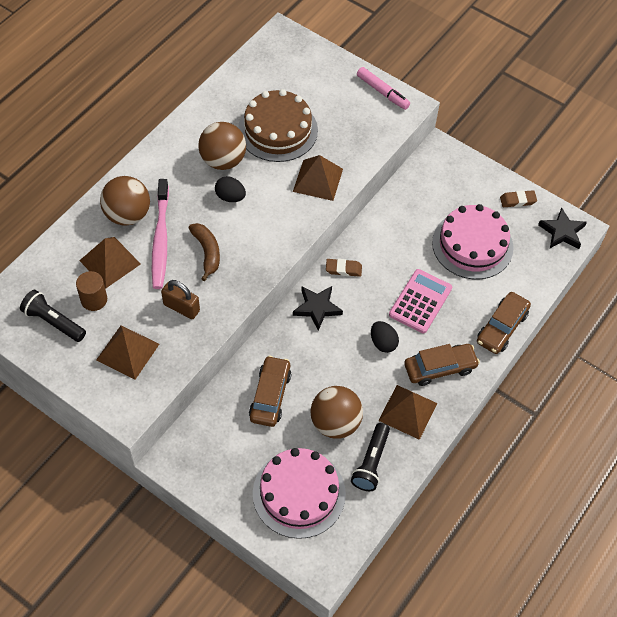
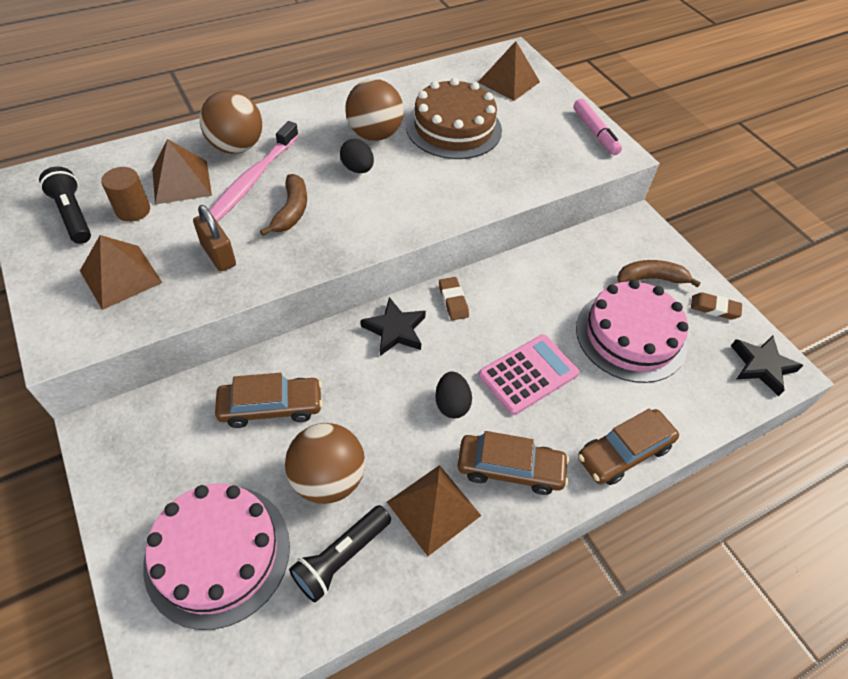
camera: 25 degrees right, 5 degrees down
brown car [249,356,291,427] -> brown car turned 45 degrees clockwise [215,373,323,428]
brown pyramid [293,155,343,201] -> brown pyramid moved to [478,41,540,101]
brown eraser [326,259,362,277] -> brown eraser turned 45 degrees clockwise [439,277,469,320]
none -> brown banana [617,260,701,288]

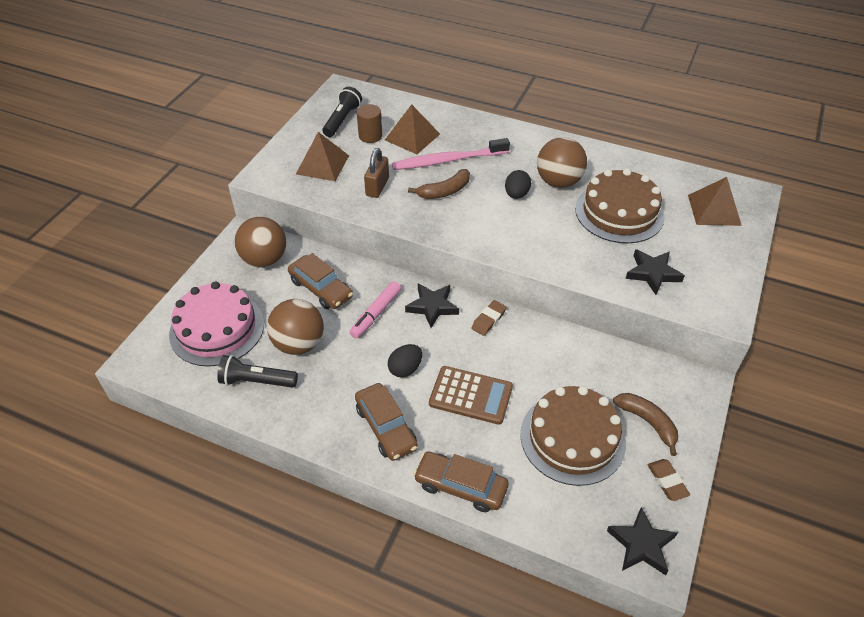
camera: 55 degrees right, 5 degrees down
brown ball [200,90,262,154] -> brown ball moved to [234,217,286,267]
brown pyramid [387,465,481,556] -> none
pink calculator [479,334,579,415] -> brown calculator [429,366,513,425]
pink marker [573,99,622,155] -> pink marker moved to [349,281,401,338]
pink cake [576,280,688,383] -> brown cake [520,386,626,486]
none -> black star [626,249,685,295]

